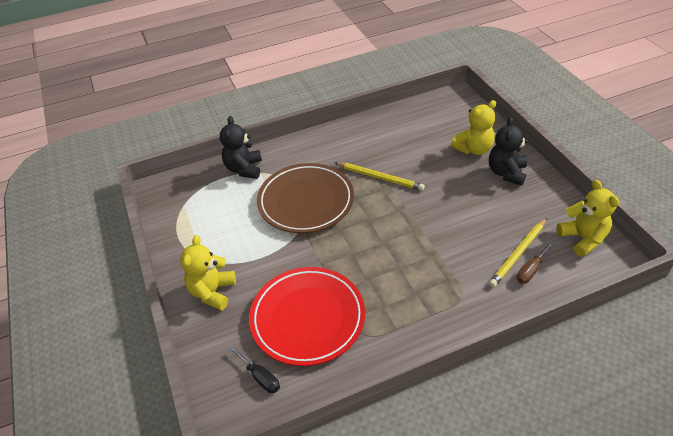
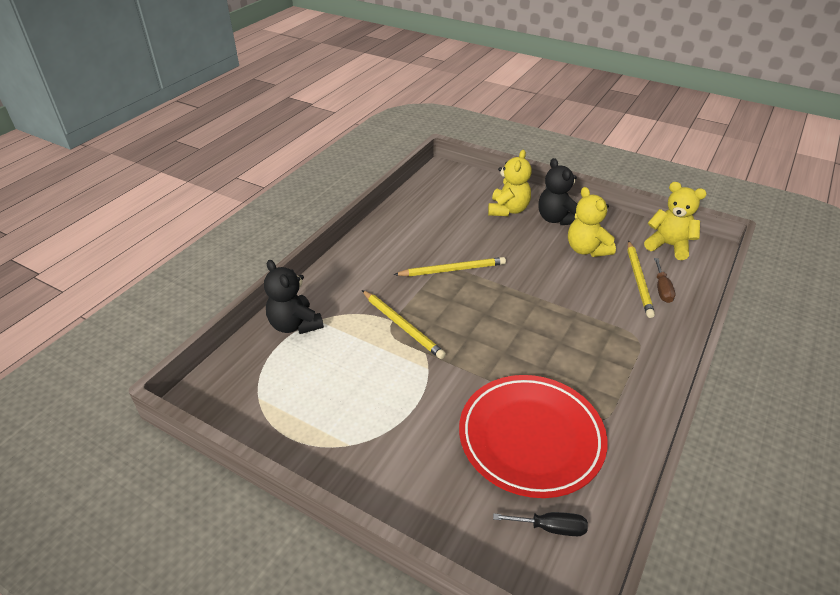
camera: 40 degrees left, 5 degrees down
yellow teddy bear [180,235,236,311] -> yellow teddy bear moved to [568,187,616,257]
brown plate [257,163,354,233] -> yellow pencil [362,290,446,359]

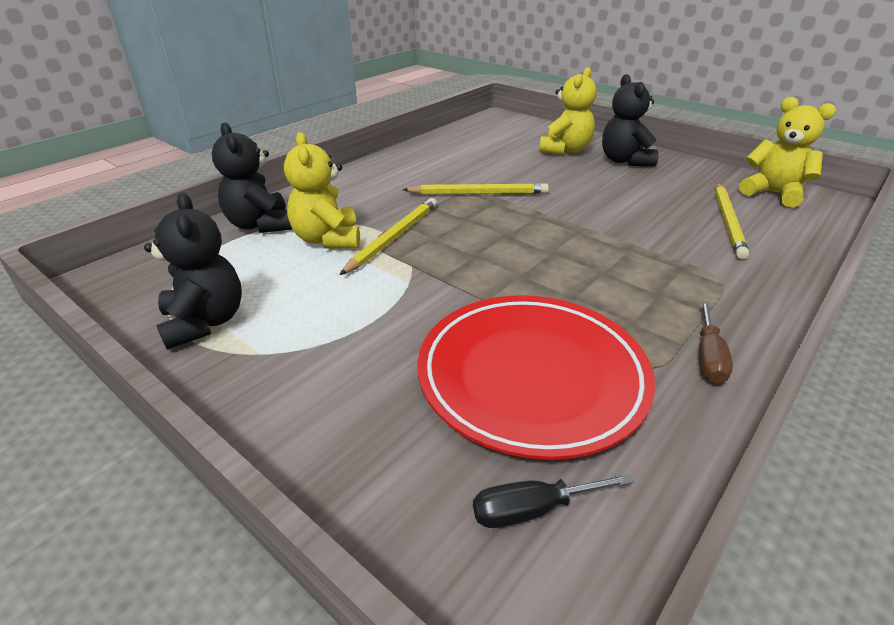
camera: 10 degrees right, 5 degrees down
yellow pencil [362,290,446,359] -> yellow pencil turned 120 degrees counterclockwise [340,198,437,275]
black screwdriver [493,512,588,536] -> black screwdriver turned 150 degrees clockwise [473,473,633,528]
yellow teddy bear [568,187,616,257] -> yellow teddy bear moved to [284,132,360,249]
brown screwdriver [654,258,675,303] -> brown screwdriver moved to [699,301,733,384]
none -> black teddy bear [144,193,242,350]

